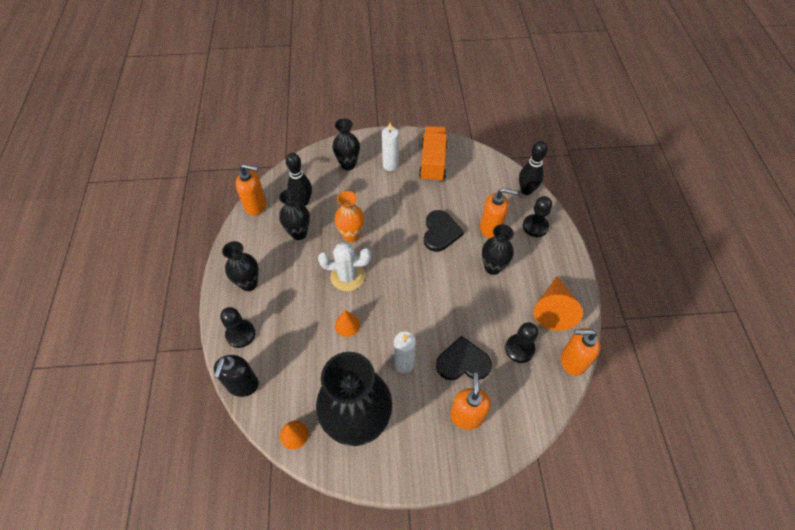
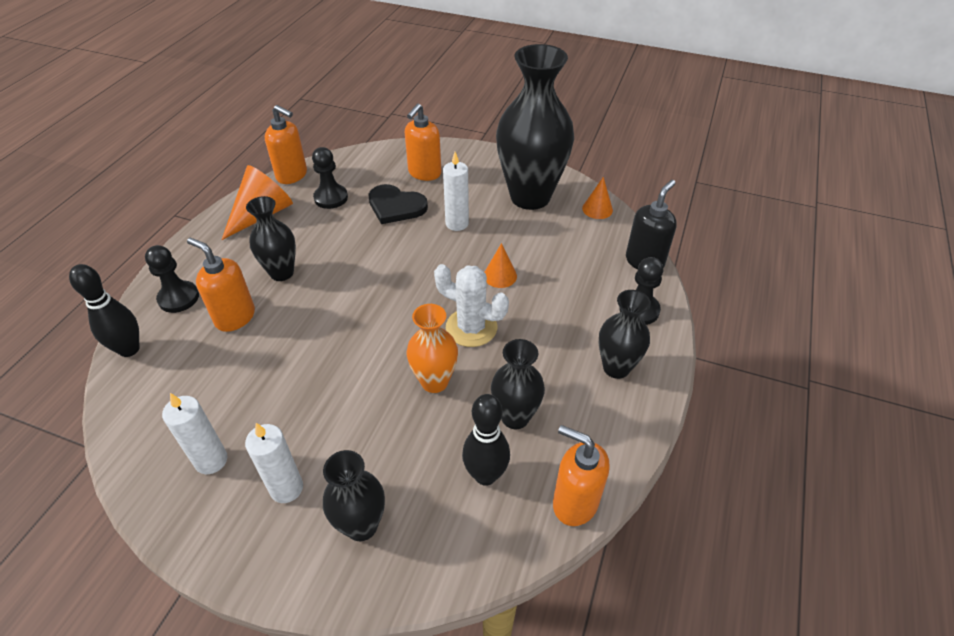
camera: 155 degrees left, 10 degrees down
orange truck [419,126,448,182] -> white candle [162,393,227,474]
black heart [424,210,464,252] -> none

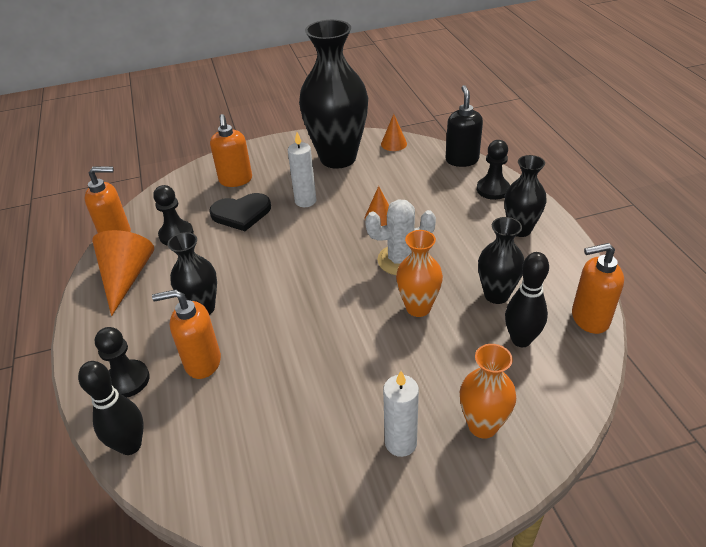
camera: 35 degrees left, 5 degrees down
white candle [162,393,227,474] -> none
black vase [323,450,385,541] -> orange vase [460,344,516,439]

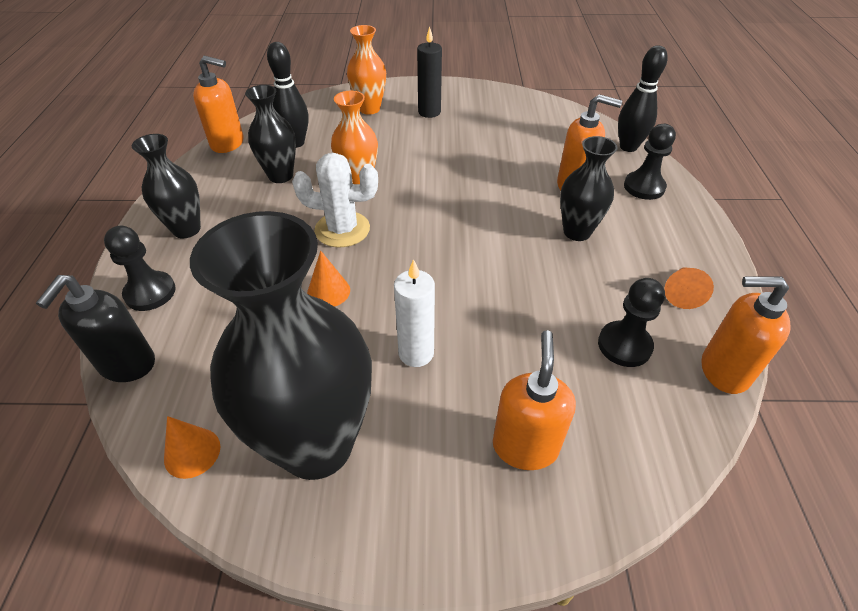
camera: 165 degrees left, 5 degrees up
orange cone [92,230,154,316] -> orange cone [664,267,714,309], size x0.56
black heart [209,193,271,231] -> none
white candle [383,371,419,457] -> black candle [417,26,442,118]

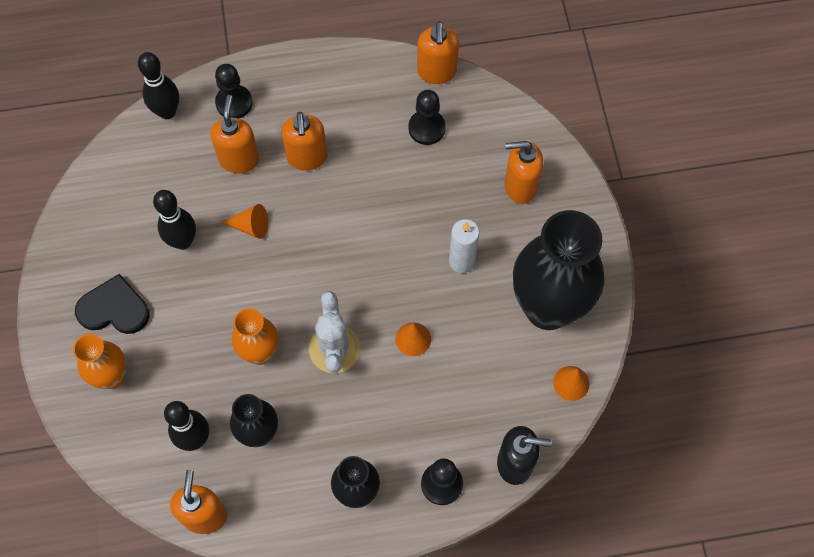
camera: 100 degrees left, 20 degrees up
black candle [417,26,442,118] -> black heart [75,274,149,334]
black vase [560,136,618,241] -> orange soap dispenser [281,112,327,171]
orange cone [664,267,714,309] -> orange cone moved to [221,204,268,239]
none -> black bowling pin [153,190,196,250]

